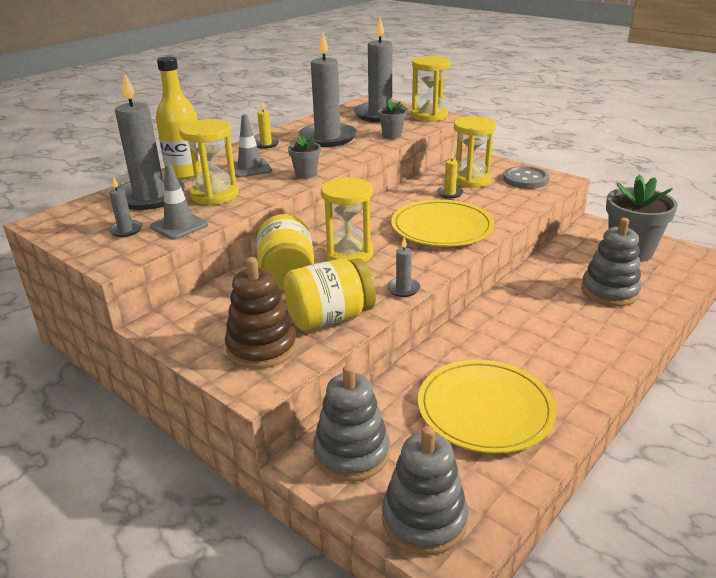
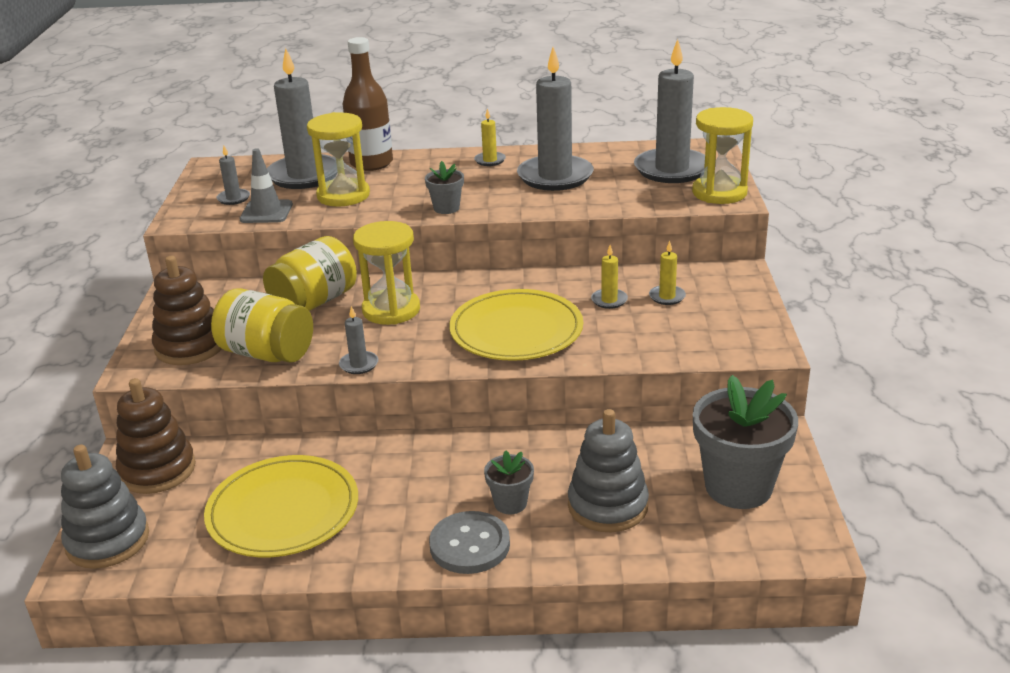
camera: 50 degrees right, 0 degrees up
yellow bottle [156,56,202,179] -> brown bottle [343,37,393,171]
grey traffic cone [234,114,272,178] -> none
grey stacking toy [313,364,390,482] -> brown stacking toy [116,378,196,494]
grey flower pot [378,100,407,139] -> grey flower pot moved to [484,450,534,514]
yellow hourglass [454,116,496,188] -> yellow candle [649,241,686,305]
grey button [503,166,550,189] -> grey button moved to [429,511,510,574]

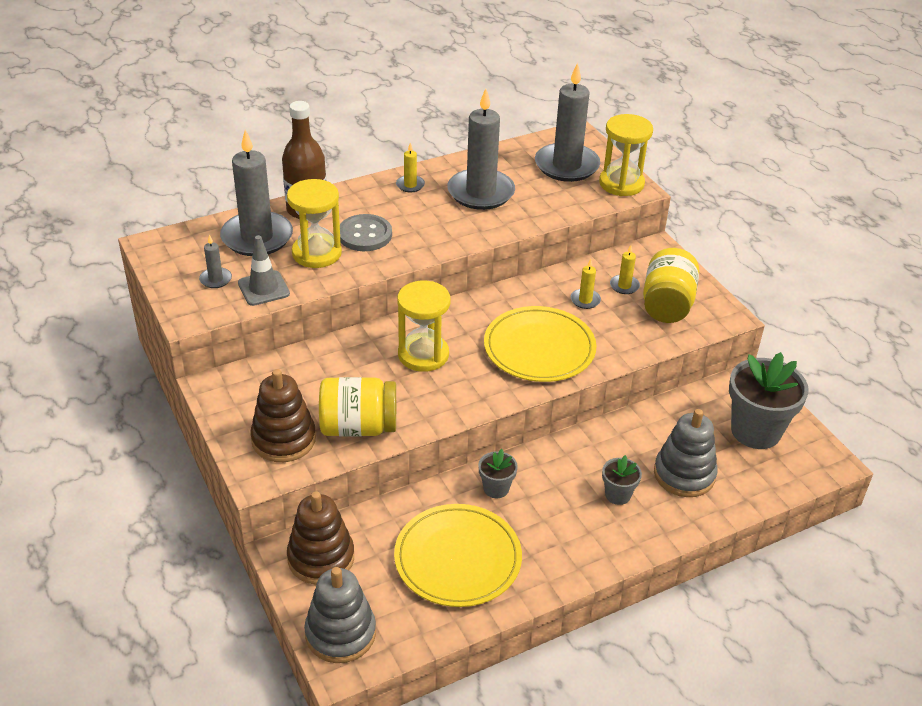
camera: 30 degrees left, 10 degrees up
yellow jar [263,236,357,311] -> yellow jar moved to [643,248,699,323]
grey candle [339,306,378,374] -> none
grey flower pot [425,161,464,214] -> grey flower pot moved to [478,449,518,498]
grey button [429,511,510,574] -> grey button moved to [340,214,392,251]

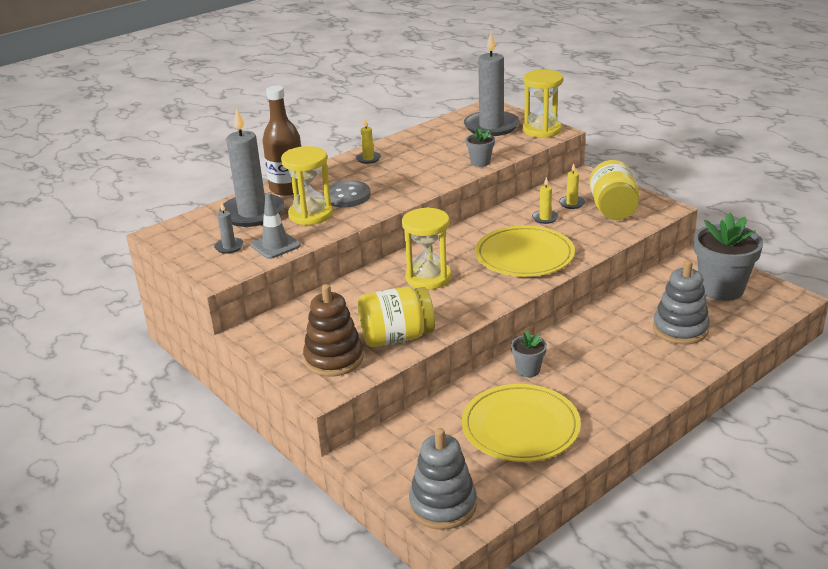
camera: 10 degrees left, 10 degrees down
brown stacking toy [287,491,354,585] -> none
grey candle [447,88,515,210] -> none
grey flower pot [602,455,642,505] -> grey flower pot moved to [466,128,495,167]

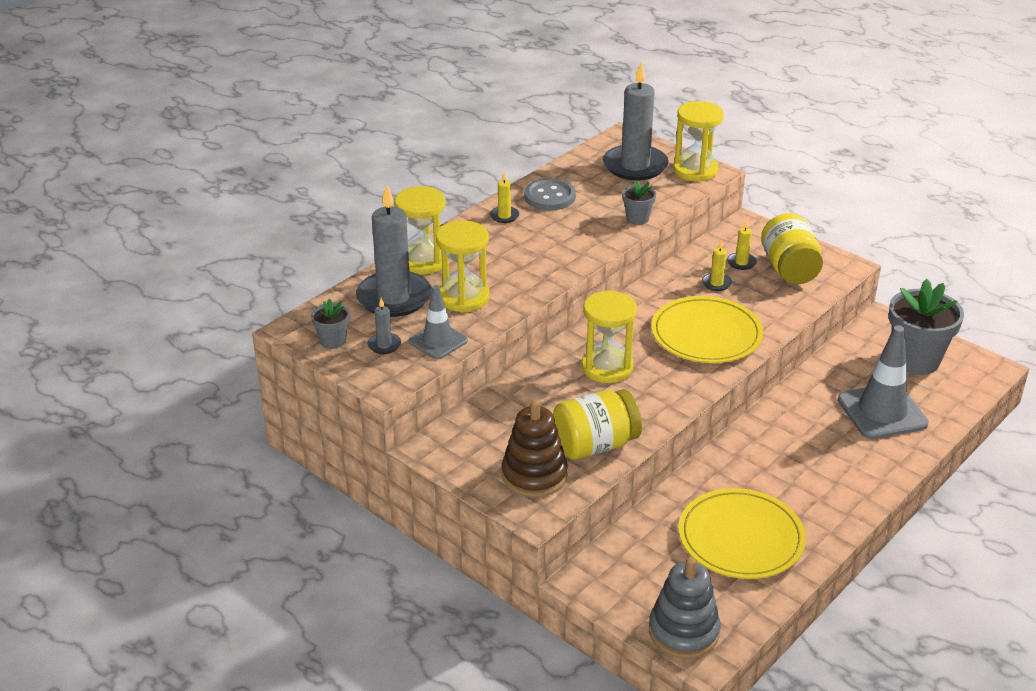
camera: 10 degrees left, 5 degrees up
brown bottle [262,85,305,196] -> yellow hourglass [394,186,446,275]
grey button [322,180,371,207] -> grey button moved to [524,178,576,210]
grey flower pot [511,331,547,377] -> grey flower pot moved to [311,298,350,349]
grey stacking toy [653,260,710,345] -> grey traffic cone [838,325,929,439]

